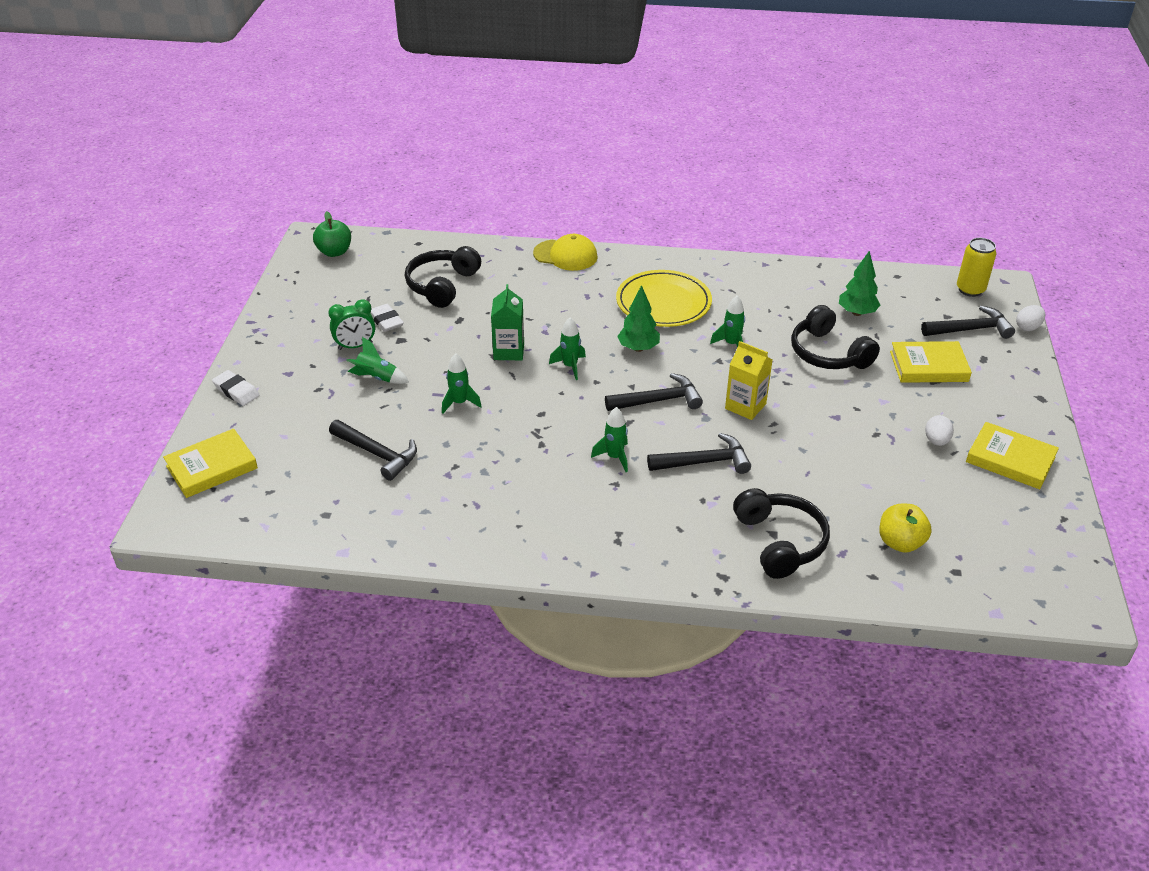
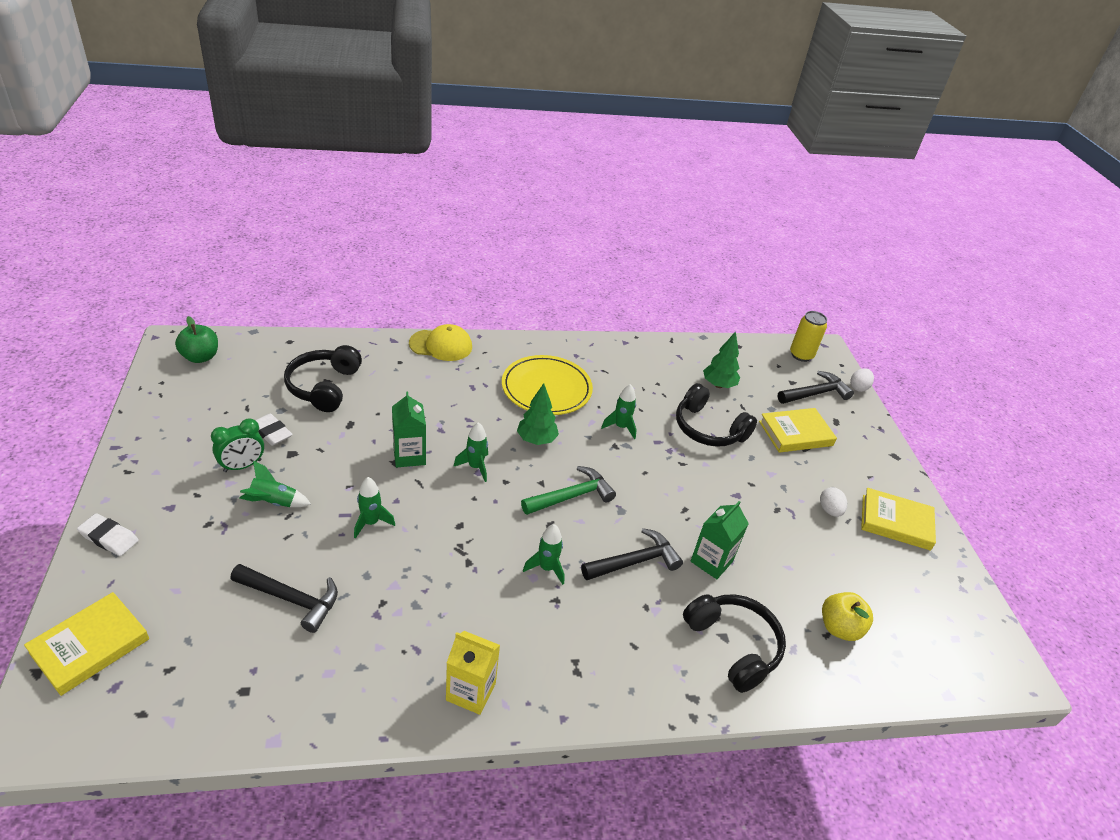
camera: 20 degrees left, 0 degrees up
black hammer [605,373,703,411] -> green hammer [521,466,616,515]
yellow carton [725,341,773,420] -> yellow carton moved to [446,631,500,715]
none -> green carton [691,501,749,579]

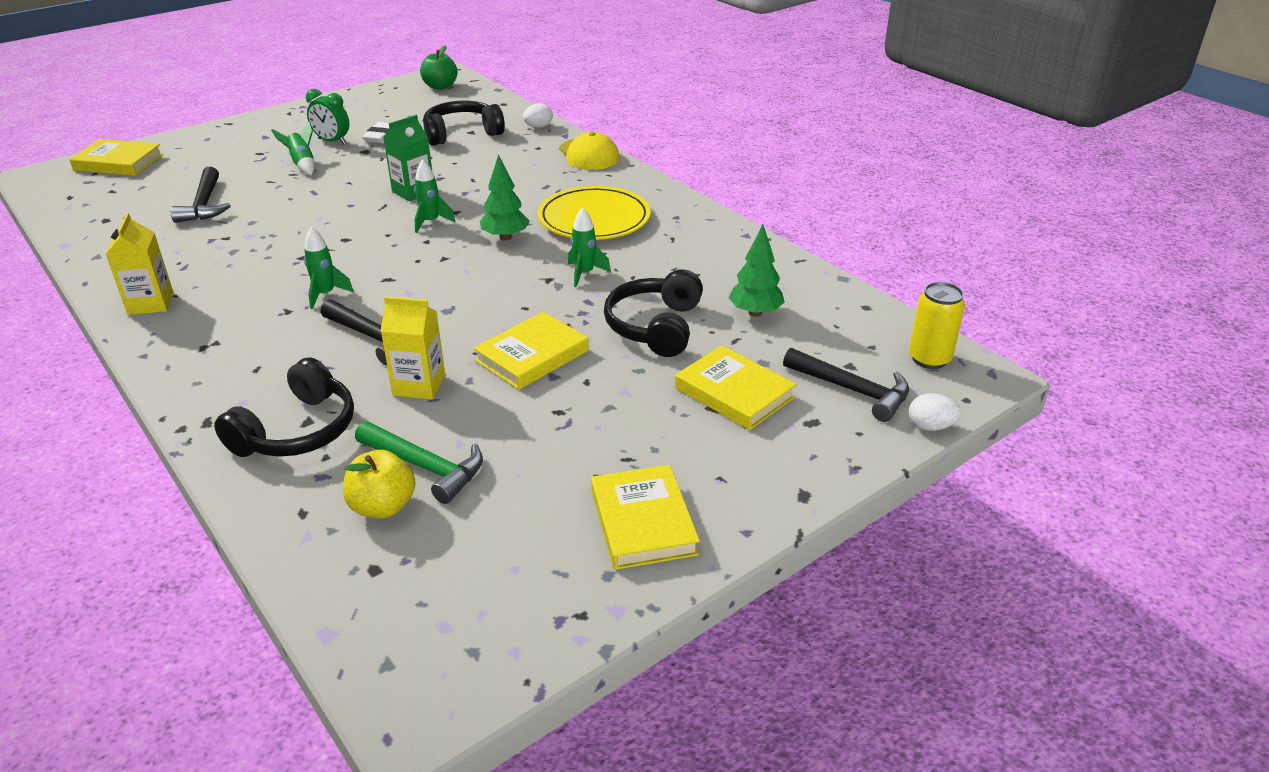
camera: 65 degrees right, 5 degrees down
white eraser [77,513,139,556] -> none
green rocket [354,477,395,539] -> none
green hammer [521,466,616,515] -> green hammer moved to [355,421,483,504]
green carton [691,501,749,579] -> yellow carton [381,296,445,400]
white egg [820,487,847,517] -> white egg moved to [523,103,553,128]
none -> yellow book [473,312,589,390]

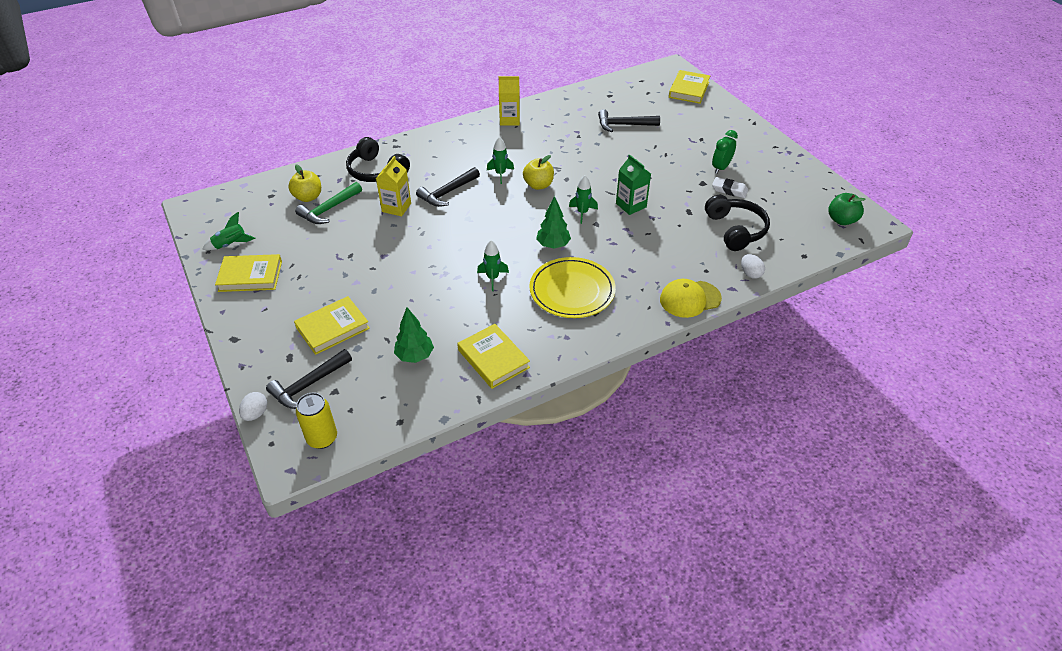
camera: 100 degrees right, 10 degrees up
green rocket [271,122,314,175] -> green rocket moved to [202,212,256,250]
yellow book [473,312,589,390] -> yellow book moved to [457,324,530,389]
black headphones [604,269,703,357] -> none
none -> yellow apple [523,155,554,190]

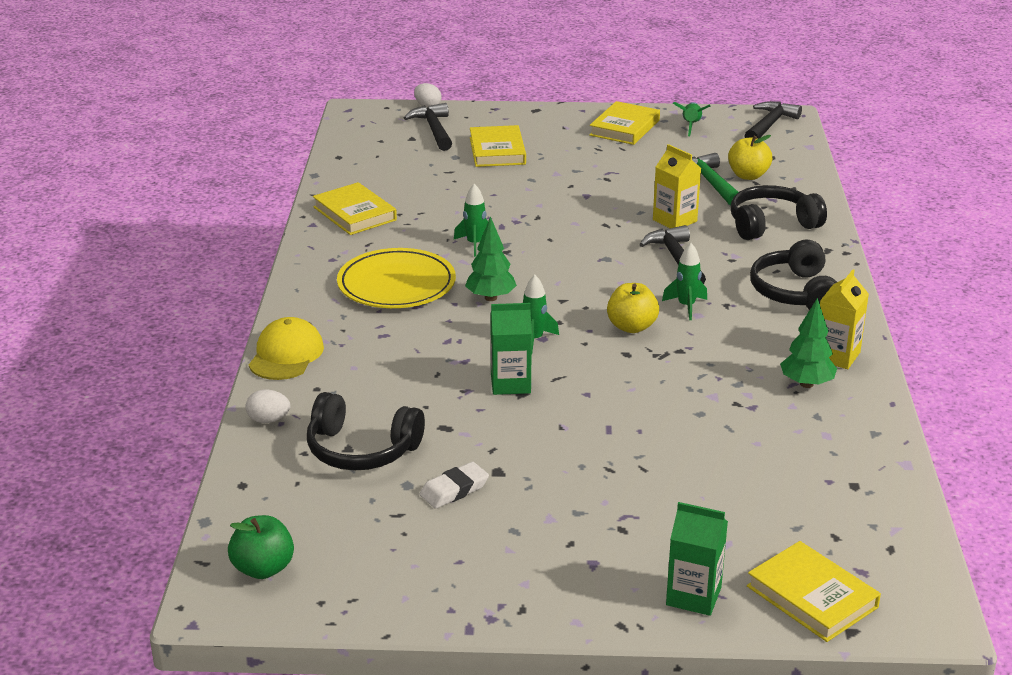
camera: 120 degrees right, 15 degrees down
yellow can [296,392,337,449] -> none
green tree [394,307,434,363] -> green tree moved to [780,298,837,388]
yellow book [457,324,530,389] -> yellow book turned 60 degrees clockwise [313,182,397,235]
black hammer [598,109,660,132] -> black hammer moved to [744,101,802,139]
green clock [712,130,738,174] -> none
none -> green carton [666,502,728,616]
none -> black headphones [750,239,837,310]

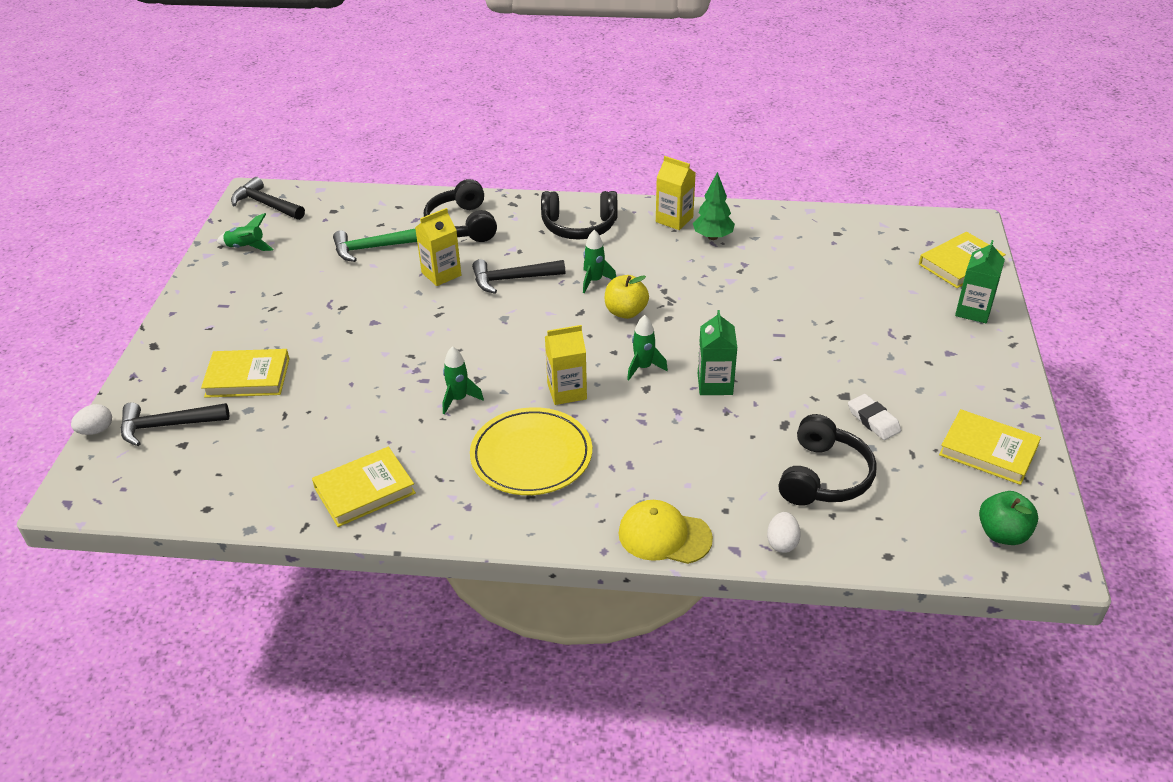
camera: 85 degrees left, 10 degrees up
green tree [465,216,517,301] -> yellow carton [545,325,587,405]
yellow book [589,101,660,145] -> yellow book moved to [939,409,1041,485]
yellow apple [728,135,772,180] -> none

